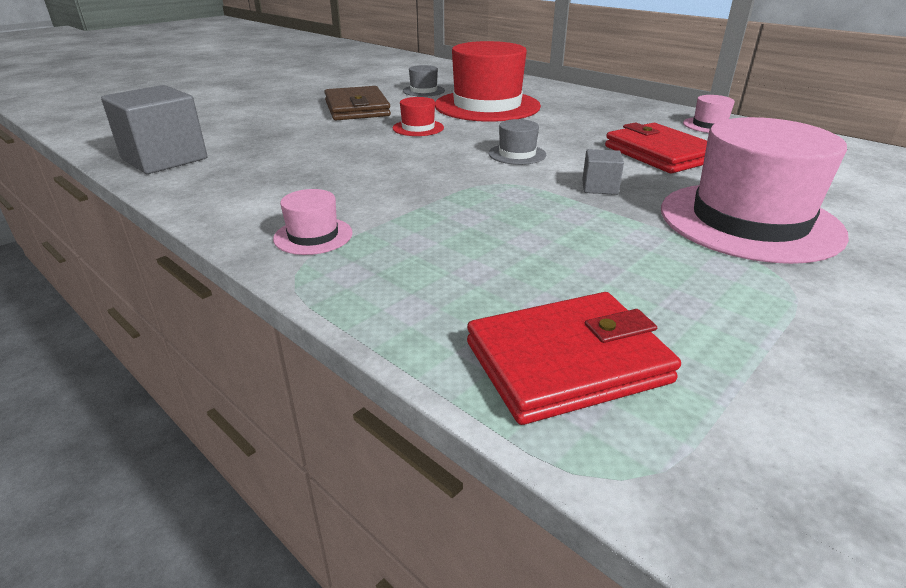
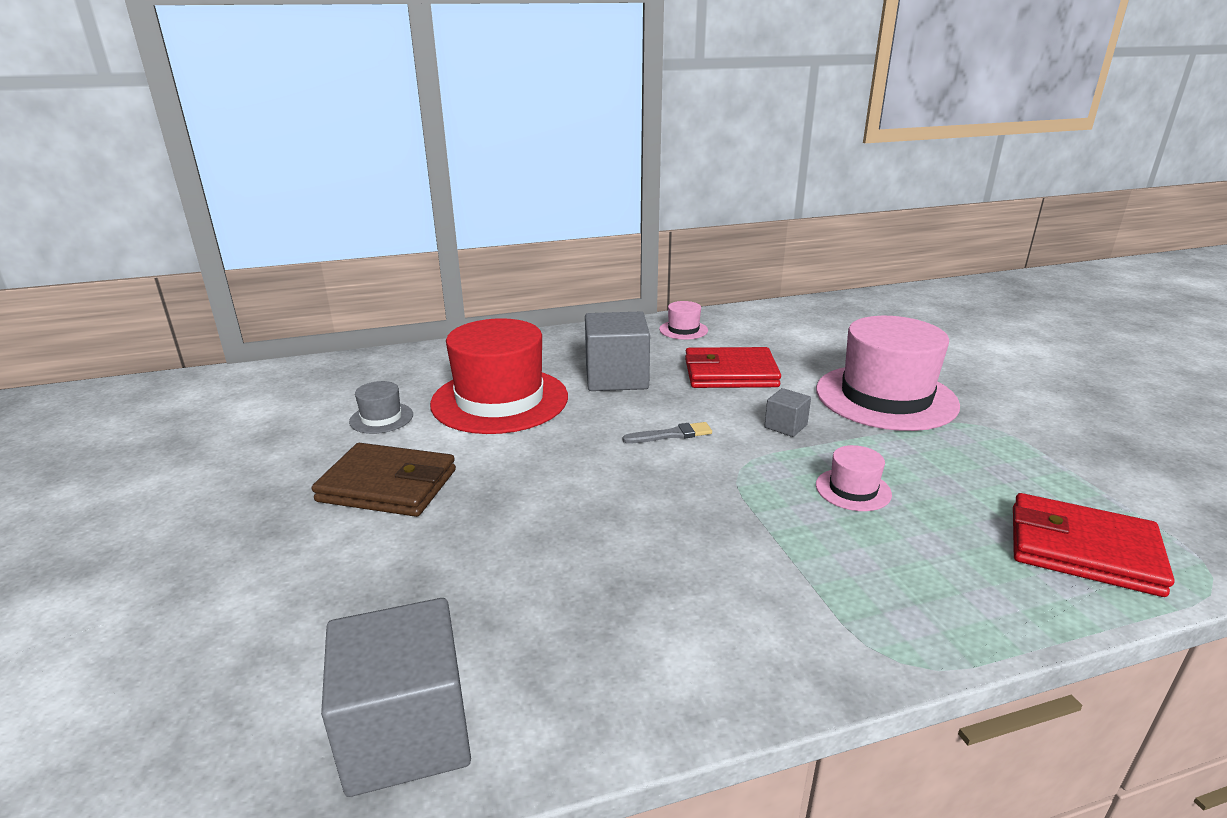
camera: 60 degrees left, 5 degrees down
pink hat [273,189,353,255] -> pink hat moved to [816,445,892,511]
red hat [393,97,444,136] -> none
red wallet [467,292,681,425] -> red wallet turned 75 degrees counterclockwise [1013,493,1174,597]
grey hat [488,119,546,165] -> grey brush [622,422,712,443]
none -> grey cube [585,312,650,391]

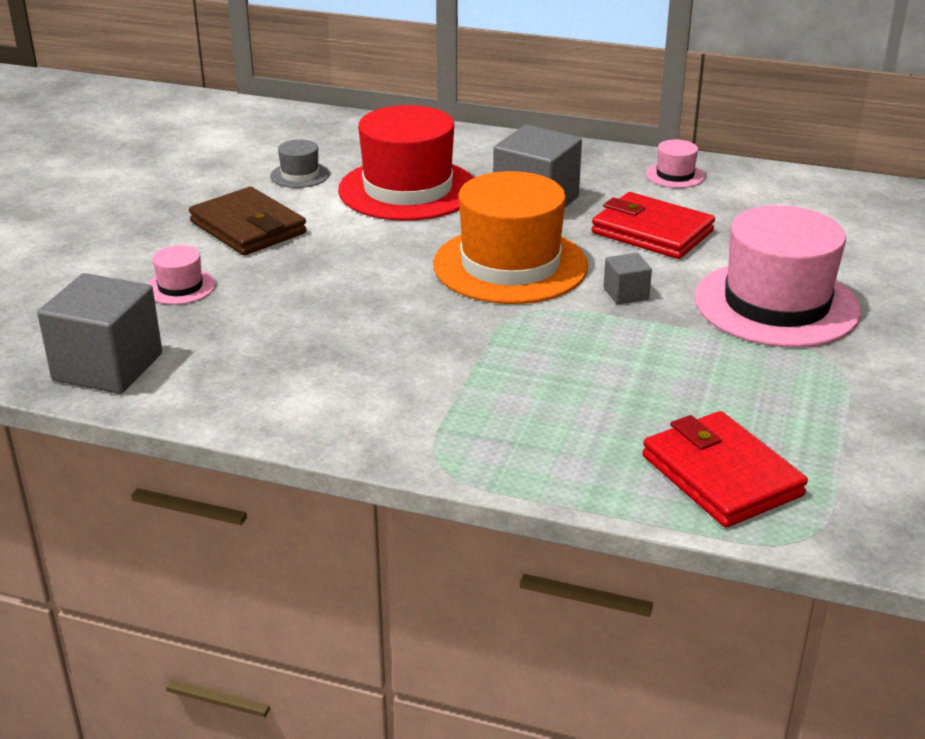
camera: 35 degrees right, 5 degrees up
grey brush [622,422,712,443] -> orange hat [433,171,588,304]
pink hat [816,445,892,511] -> pink hat moved to [147,245,216,305]

